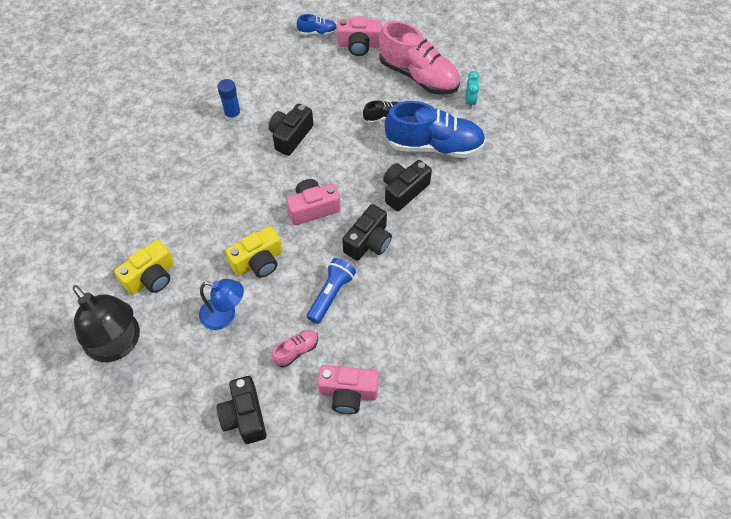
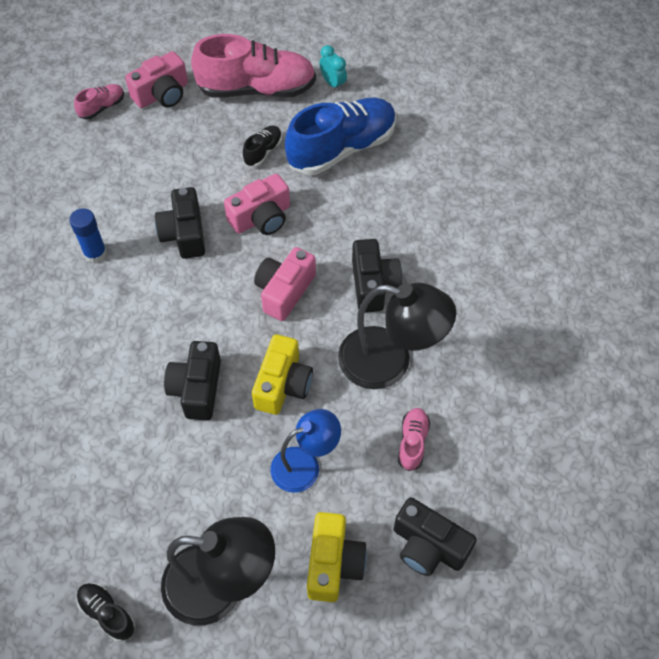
camera: 40 degrees left, 0 degrees up
yellow camera [114,240,174,294] -> yellow camera moved to [307,512,367,602]
blue shoe [297,14,337,35] -> pink shoe [74,84,124,120]
blue flashlight [307,258,356,324] -> black lamp [338,283,456,389]
pink camera [318,365,379,414] -> pink camera moved to [224,174,290,235]
black camera [383,160,432,211] -> black camera moved to [164,341,221,420]
none -> black shoe [76,583,135,642]

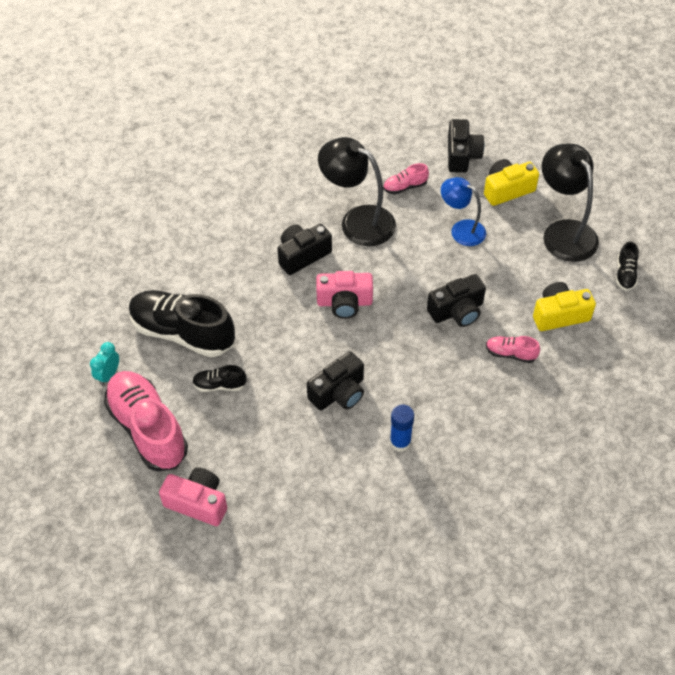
camera: 120 degrees left, 5 degrees down
pink shoe [74,84,124,120] -> pink shoe moved to [486,336,540,363]
pink camera [224,174,290,235] -> none
yellow camera [252,334,313,415] -> yellow camera moved to [533,282,596,331]
blue shoe [285,98,396,175] -> black shoe [129,290,235,357]
black lamp [338,283,456,389] -> black lamp turned 45 degrees counterclockwise [318,137,396,246]

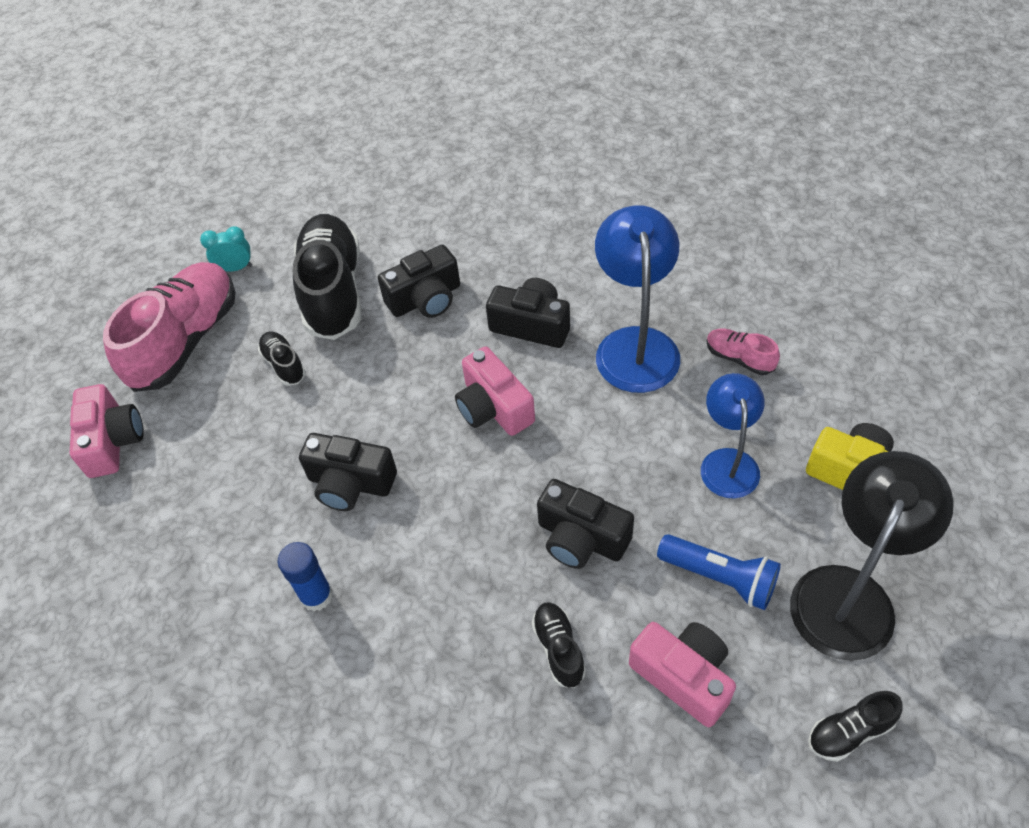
camera: 60 degrees right, 0 degrees up
black lamp [318,137,396,246] -> blue lamp [595,205,680,393]
black camera [448,119,484,173] -> black camera moved to [378,245,460,318]
pink shoe [486,336,540,363] -> black shoe [532,602,586,688]
yellow camera [533,282,596,331] -> pink camera [629,622,736,727]
none -> blue flashlight [657,534,781,610]

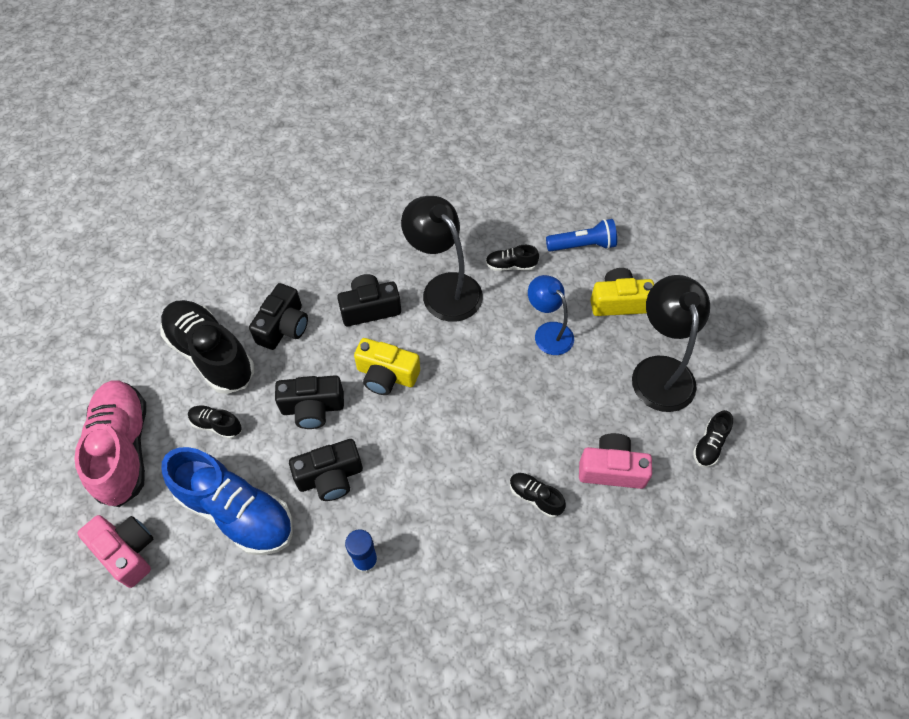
camera: 40 degrees left, 5 degrees up
turquoise clock [200,226,252,272] -> none
pink camera [455,346,535,436] -> yellow camera [354,338,420,395]
black camera [537,479,634,569] -> black camera moved to [275,375,344,429]
blue lamp [595,205,680,393] -> black lamp [401,196,483,322]
blue flashlight [657,534,781,610] -> blue flashlight moved to [546,219,617,252]
pink shoe [706,329,780,375] -> black shoe [485,245,539,271]
none -> blue shoe [161,447,293,555]

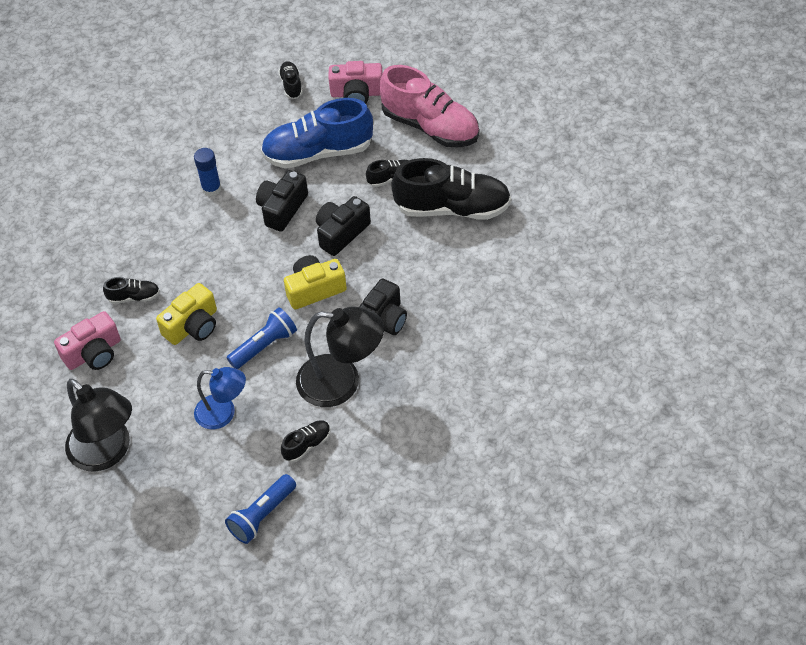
camera: 140 degrees right, 5 degrees down
black camera [249,283,308,350] -> none
yellow camera [591,268,654,316] -> yellow camera moved to [156,283,217,345]
black shoe [693,410,733,467] -> black shoe moved to [278,61,303,99]
none -> blue flashlight [227,307,297,369]

